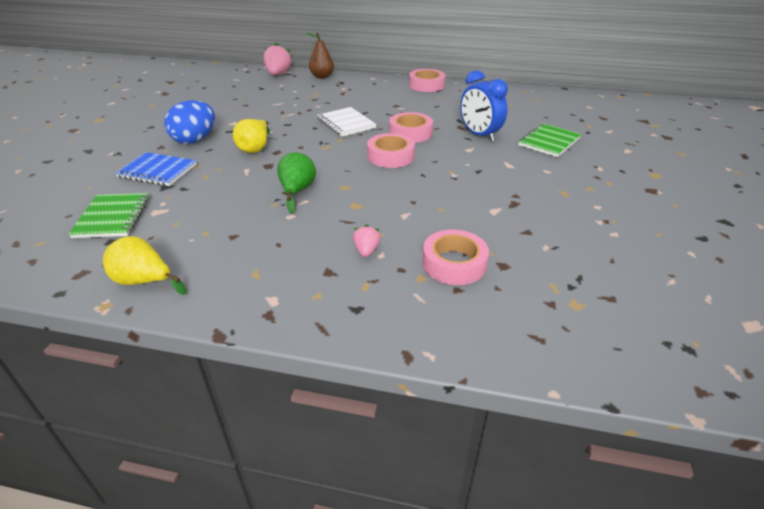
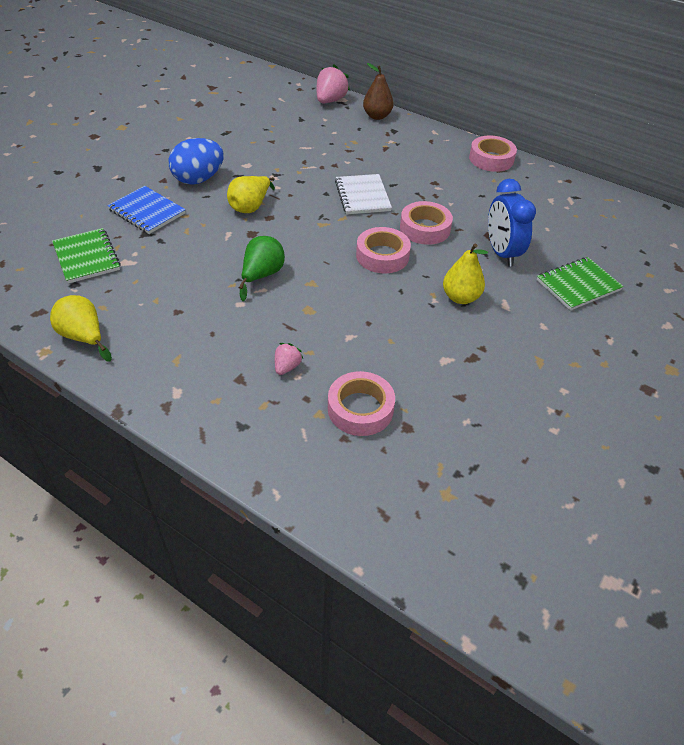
camera: 20 degrees right, 10 degrees up
green notebook [69,193,149,238] -> green notebook turned 45 degrees counterclockwise [52,228,121,284]
none -> yellow pear [443,243,488,304]

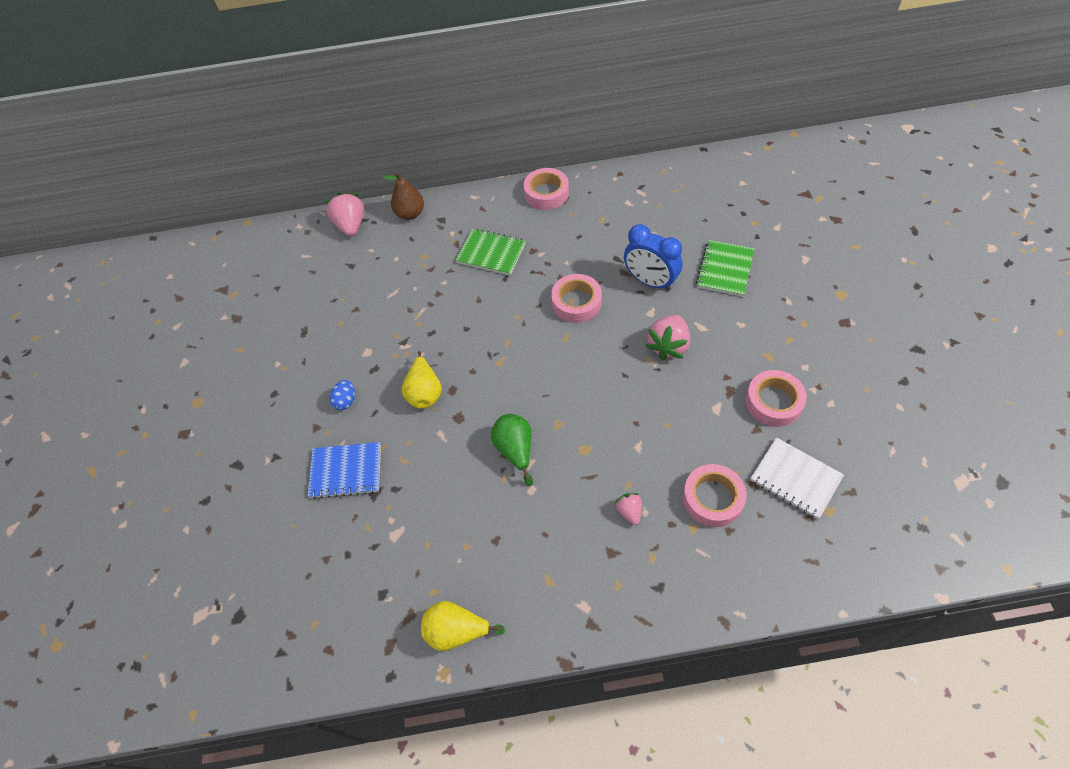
camera: 35 degrees left, 10 degrees up
green notebook [52,228,121,284] -> green notebook moved to [456,228,526,275]
blue egg [169,138,224,185] -> blue egg [329,380,355,410], size x0.51
white notebook [335,174,392,214] -> white notebook moved to [750,437,844,519]
pink tape [356,227,411,273] -> pink tape moved to [745,370,807,427]
yellow pear [443,243,488,304] -> pink strawberry [645,315,690,360]

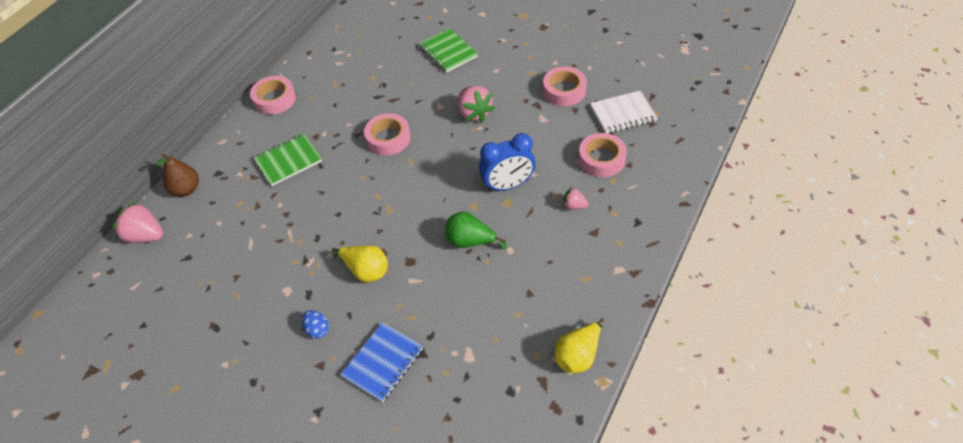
camera: 55 degrees left, 5 degrees down
blue clock [624,224,683,291] -> blue clock moved to [479,133,536,192]

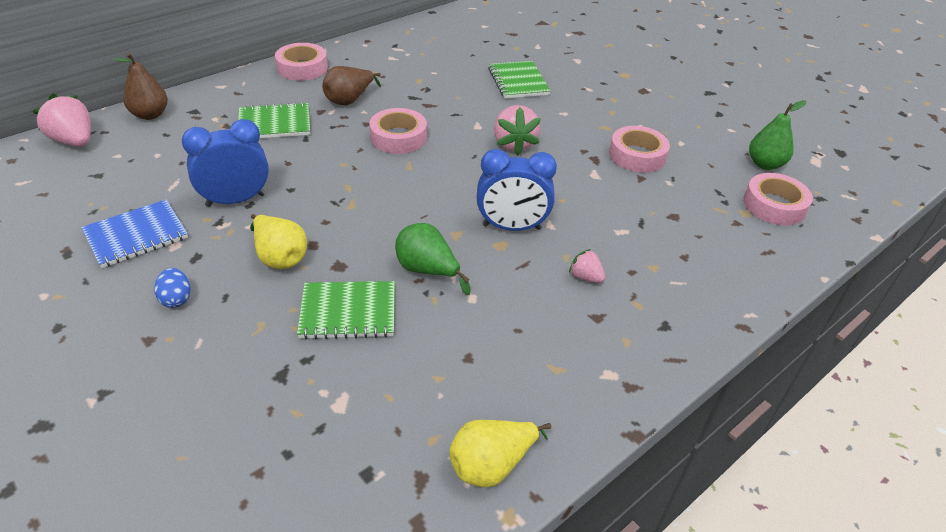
camera: 15 degrees right, 10 degrees down
blue notebook [340,322,423,402] -> blue notebook moved to [82,200,188,268]
pink tape [579,133,627,177] -> pink tape moved to [743,173,813,225]
white notebook [590,90,658,134] -> none
none -> blue clock [182,119,269,207]
none -> green notebook [297,281,395,339]
none -> brown pear [322,66,381,105]
none -> green pear [749,100,806,170]

